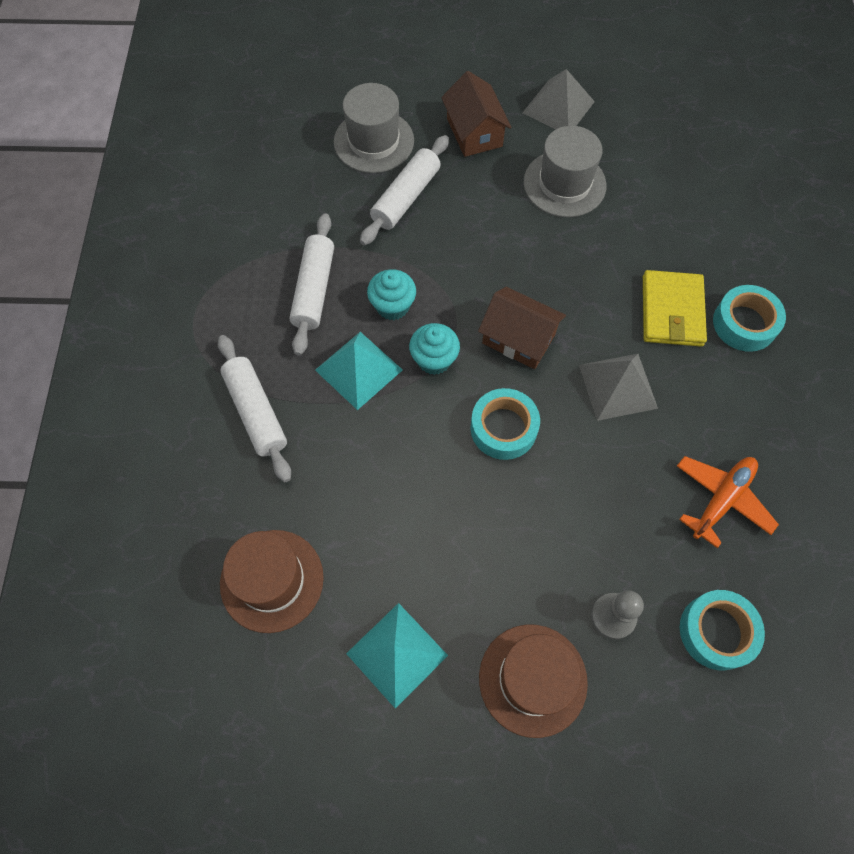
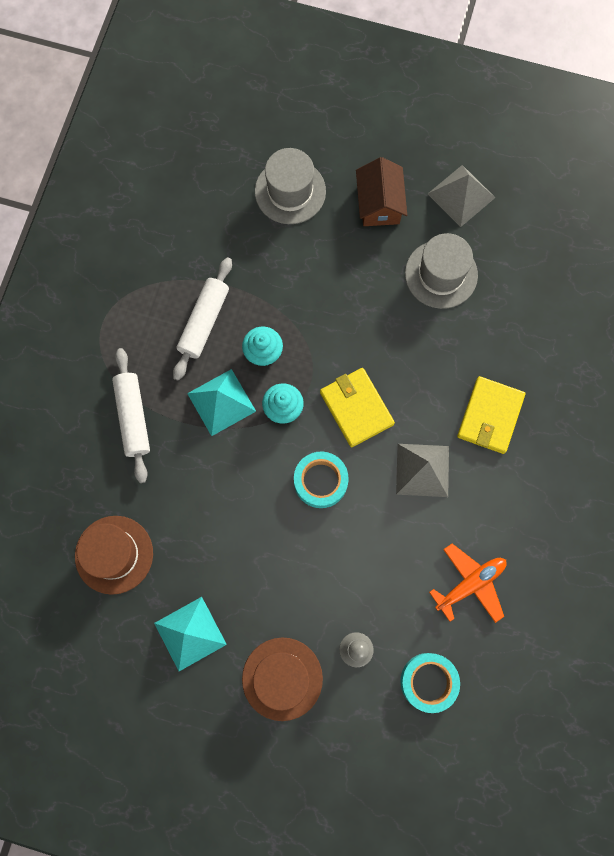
camera: 15 degrees right, 10 degrees up
white rolling pin [360,135,449,245] -> none
brown house [478,287,566,369] -> yellow wallet [320,368,395,447]
turquoise tape [713,285,786,352] -> none

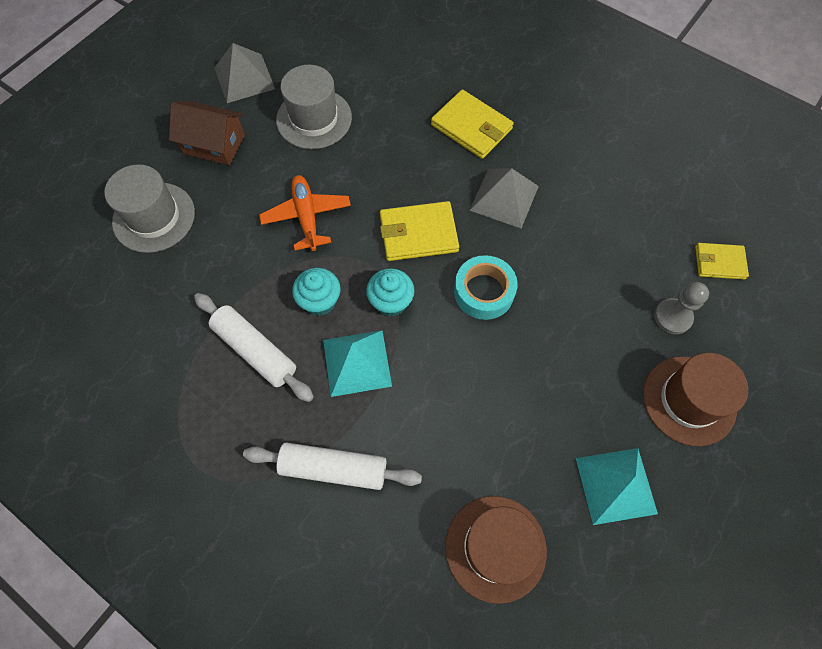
camera: 70 degrees left, 10 degrees down
turquoise tape [401,653,460,713] -> yellow wallet [695,243,749,280]
orange plane [429,544,507,623] -> orange plane moved to [259,175,351,251]

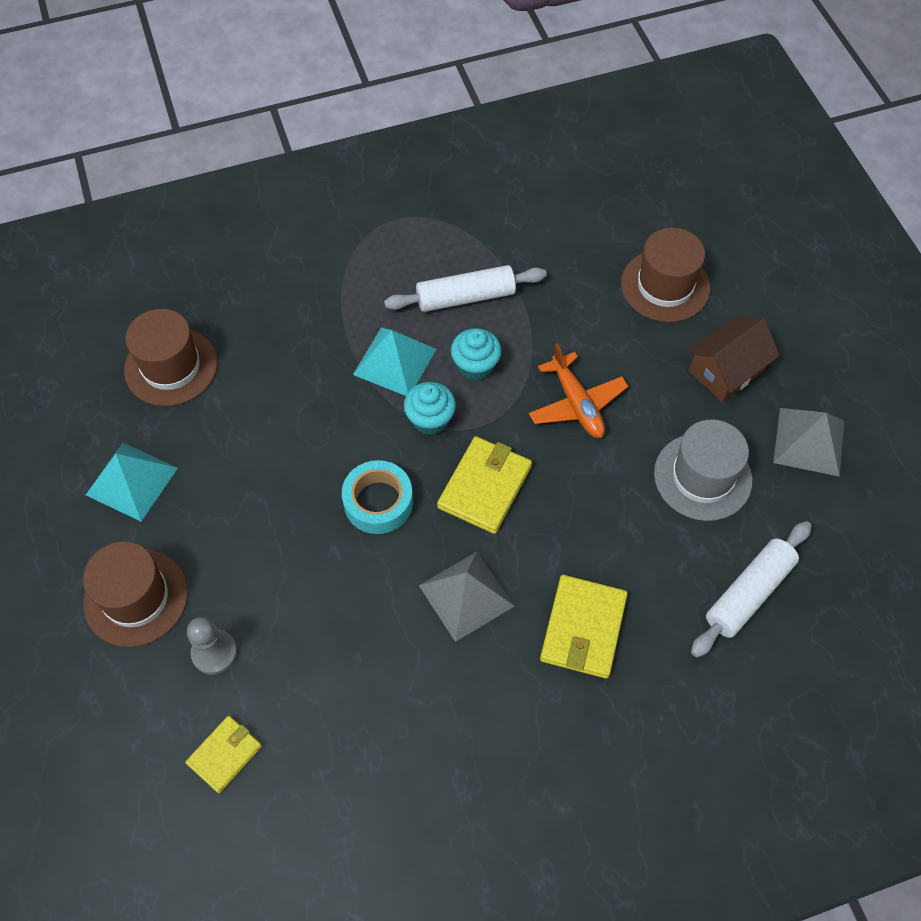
camera: 125 degrees right, 5 degrees down
grey hat [104,164,195,253] -> brown hat [621,228,710,322]
white rolling pin [243,443,422,490] -> white rolling pin moved to [691,521,812,657]
orange plane [259,175,351,251] -> orange plane turned 45 degrees clockwise [529,343,628,438]
yellow wallet [431,89,514,159] -> yellow wallet turned 60 degrees counterclockwise [540,575,628,679]

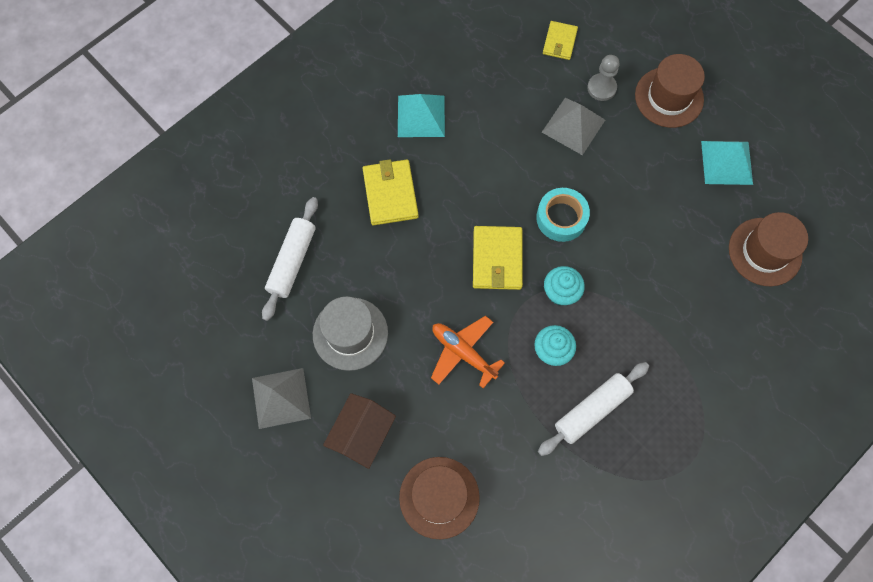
camera: 155 degrees right, 10 degrees up
turquoise pyramid [353,328,436,396] -> turquoise pyramid moved to [398,94,445,137]
grey pyramid [419,552,514,642] -> grey pyramid moved to [542,98,605,155]

